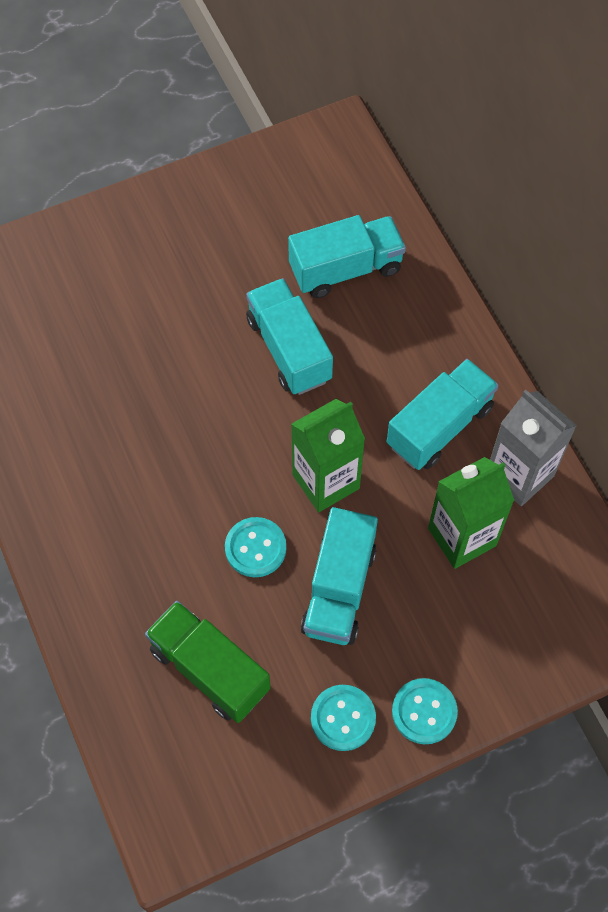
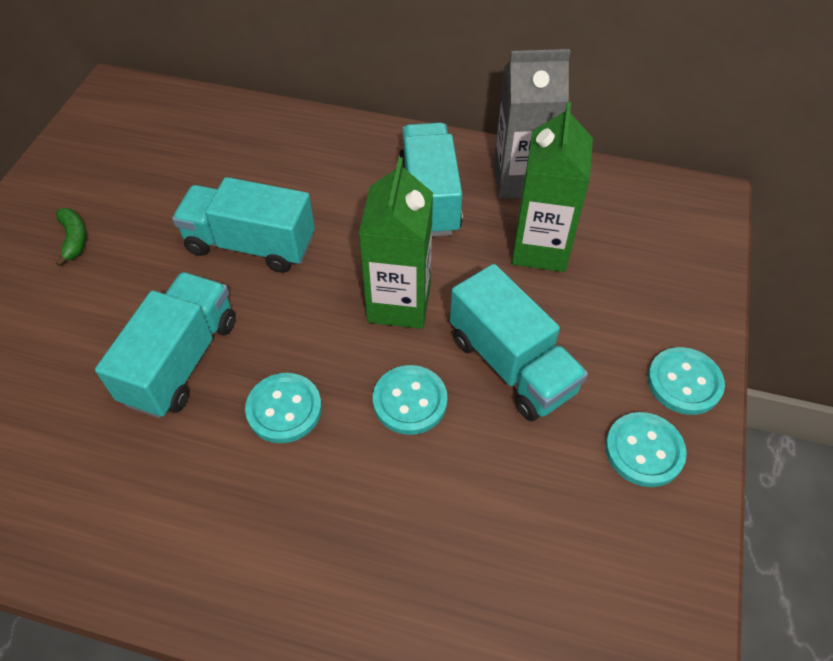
camera: 50 degrees left, 10 degrees down
green truck [145,601,271,723] -> none
turquoise truck [288,215,406,298] -> turquoise truck moved to [95,272,236,418]
none -> green banana [56,208,87,266]
none -> turquoise button [245,373,322,443]

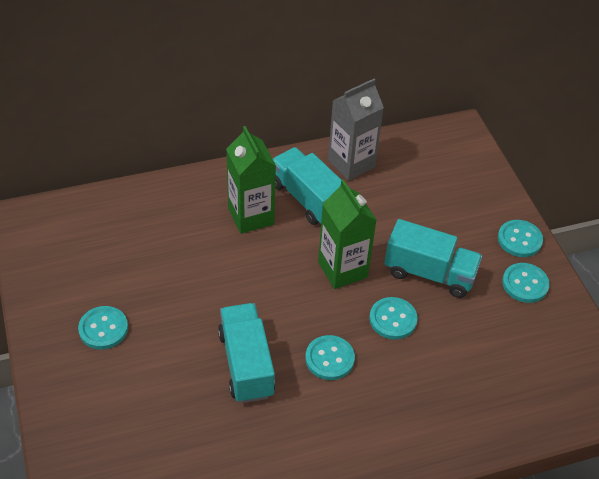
camera: 35 degrees left, 5 degrees down
green banana [56,208,87,266] -> turquoise button [78,306,128,350]
turquoise truck [172,177,315,273] -> none
green carton [512,102,593,272] -> green carton moved to [226,126,276,234]

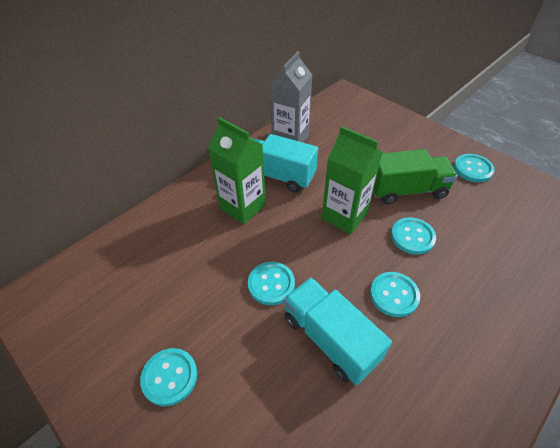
camera: 25 degrees left, 0 degrees up
turquoise truck [384,219,482,298] -> green truck [373,149,458,204]
turquoise button [498,220,543,257] -> turquoise button moved to [248,262,295,305]

